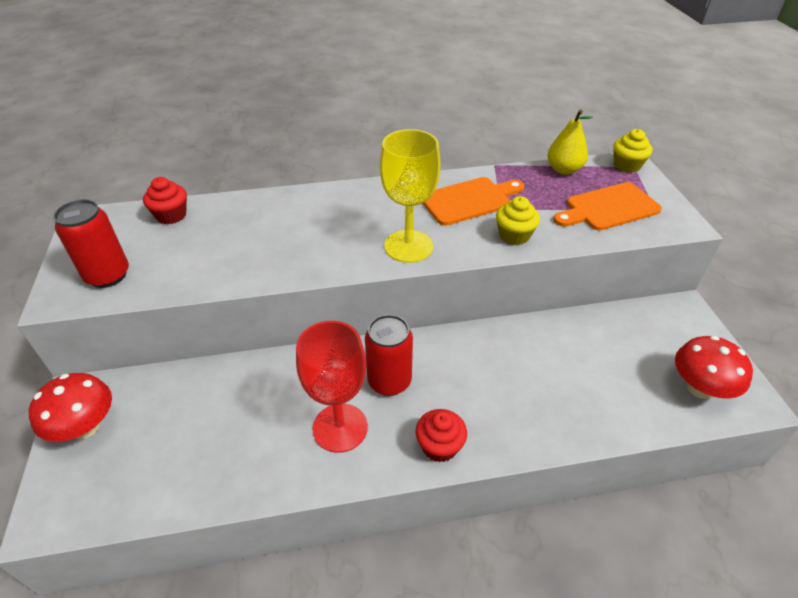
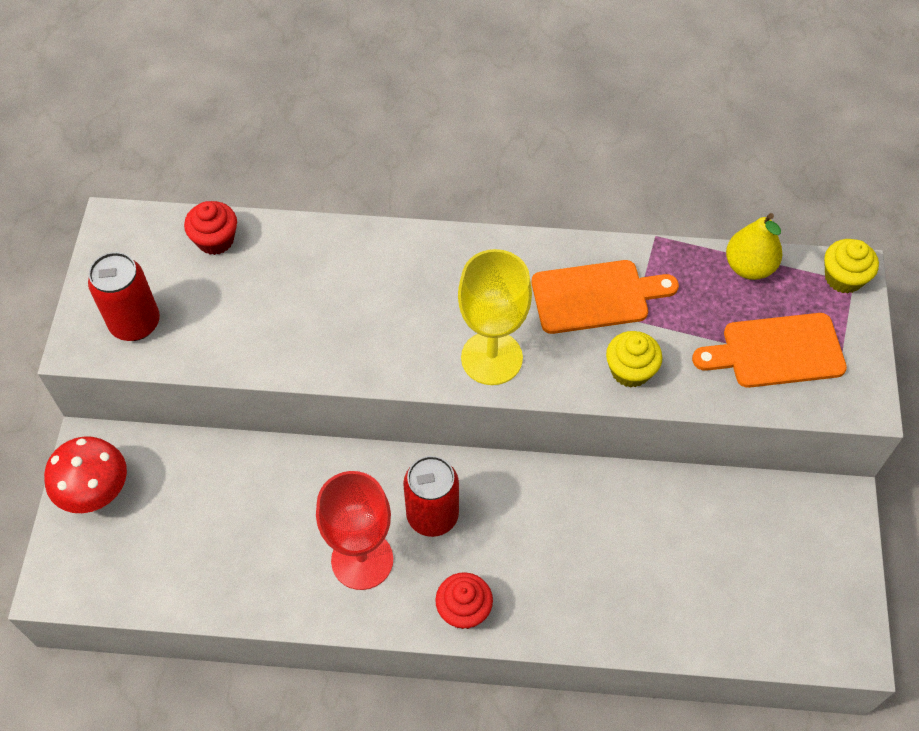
camera: 15 degrees right, 15 degrees up
red mushroom [675,336,753,399] -> none

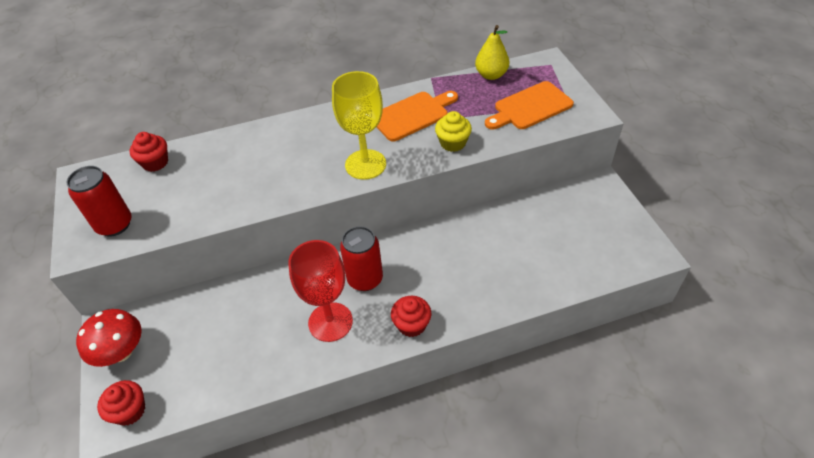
camera: 20 degrees left, 10 degrees down
yellow cupcake [824,239,879,293] -> none
none -> red cupcake [97,380,145,426]

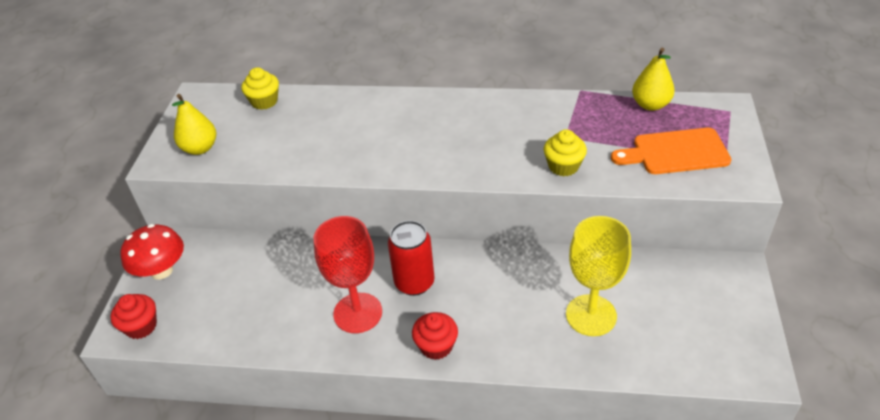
camera: 25 degrees right, 5 degrees down
red can [66,166,132,236] -> yellow pear [172,94,216,155]
red cupcake [129,132,168,172] -> yellow cupcake [241,67,279,110]
yellow goblet [332,71,386,180] -> yellow goblet moved to [566,216,631,336]
orange cutting board [377,91,458,141] -> none

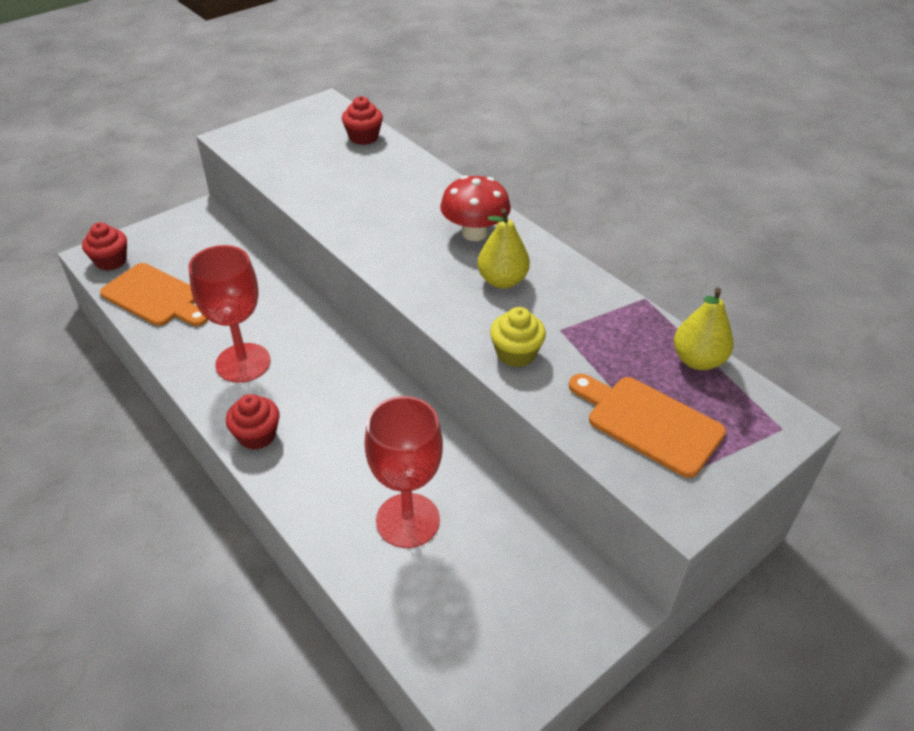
camera: 40 degrees right, 0 degrees up
red mushroom [120,224,184,280] -> red mushroom moved to [440,175,511,241]
yellow pear [172,94,216,155] -> yellow pear moved to [477,208,530,288]
yellow cupcake [241,67,279,110] -> red cupcake [342,96,383,145]
red can [388,220,435,296] -> none
yellow goblet [566,216,631,336] -> red goblet [365,396,443,548]
none -> orange cutting board [100,263,208,326]

